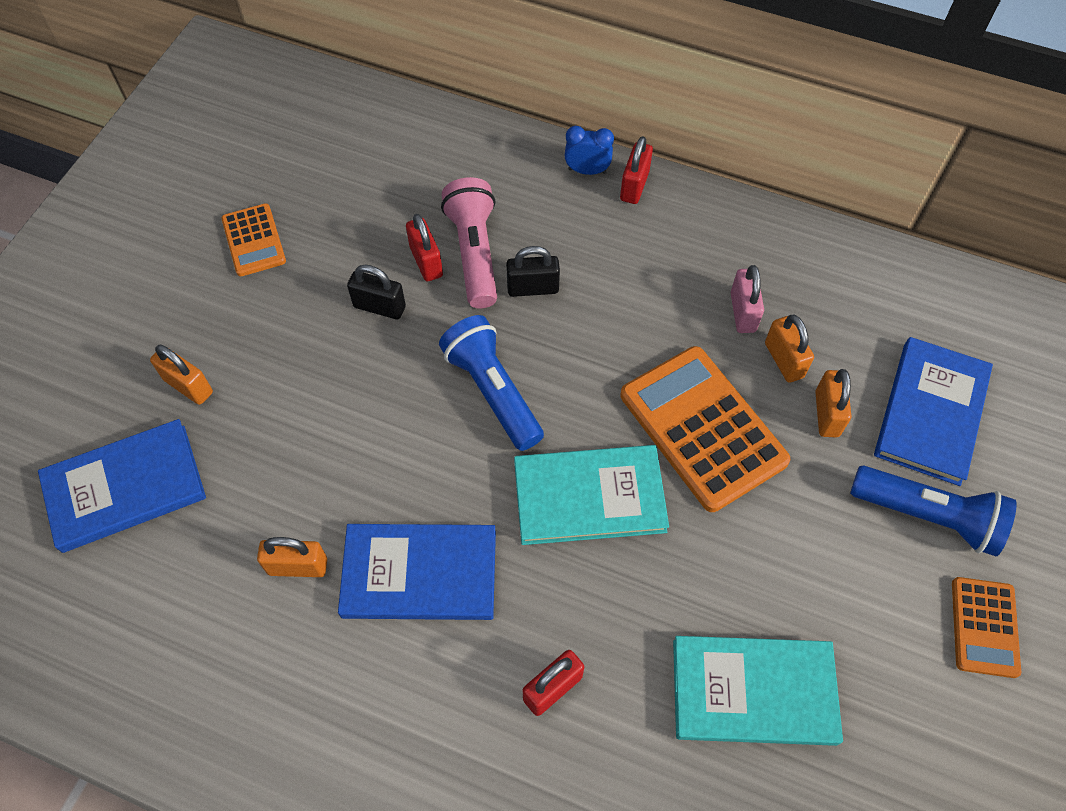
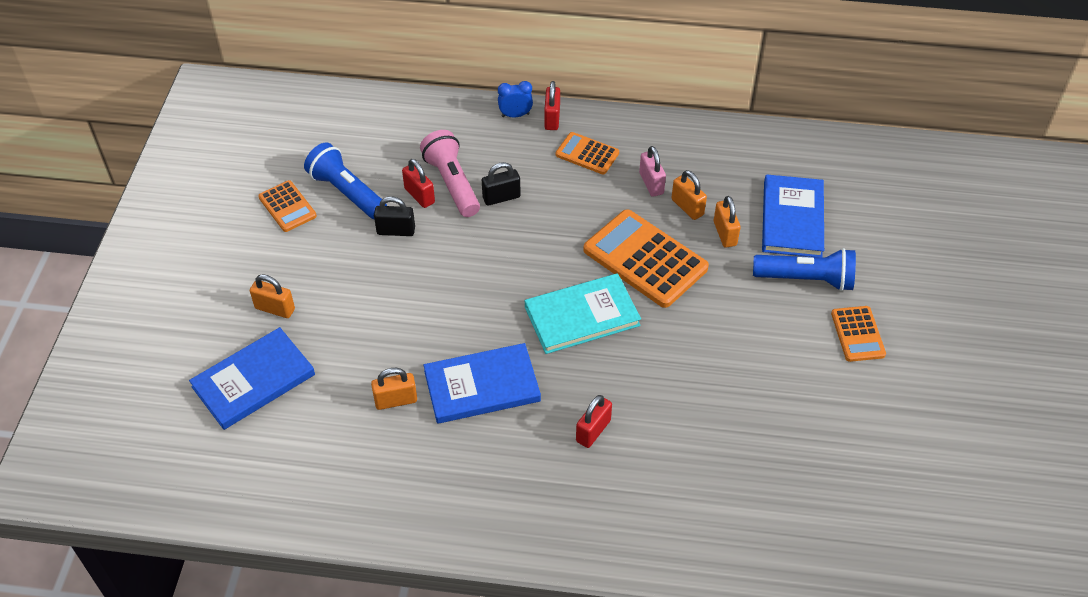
camera: 15 degrees left, 10 degrees down
blue flashlight [439,315,544,451] -> blue flashlight moved to [304,142,387,219]
turquoise book [673,636,843,746] -> none
none -> orange calculator [556,132,619,174]

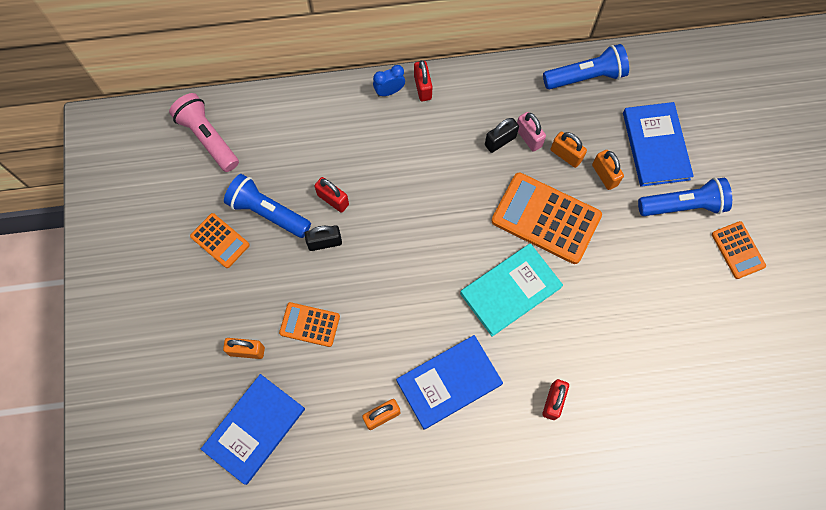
camera: 15 degrees left, 20 degrees up
pink flashlight [420,130,480,217] -> pink flashlight moved to [169,93,239,172]
black padlock [482,162,521,206] -> black padlock moved to [485,118,519,153]
orange calculator [556,132,619,174] -> orange calculator moved to [279,302,340,347]
none -> blue flashlight [543,44,629,89]

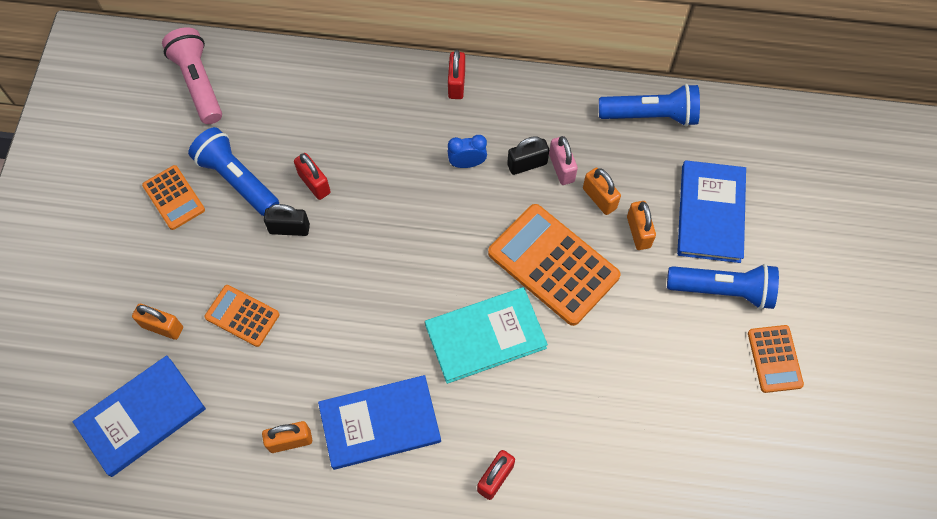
camera: 15 degrees right, 5 degrees down
blue clock [373,65,405,96] -> blue clock moved to [447,135,487,168]

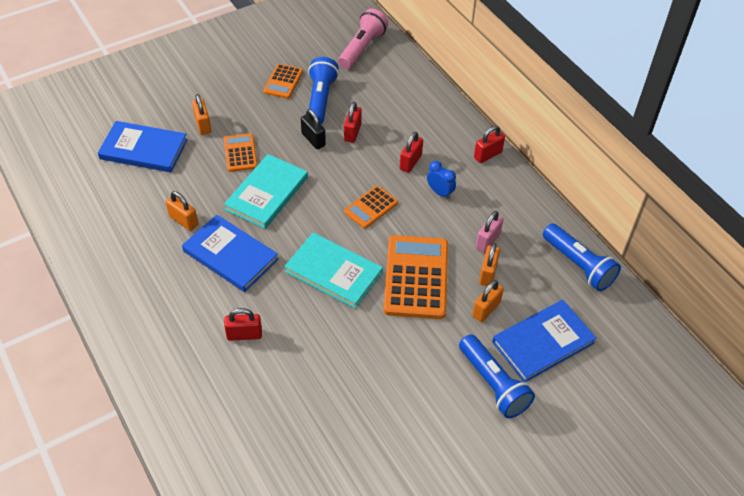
camera: 50 degrees right, 15 degrees down
black padlock [507,136,549,175] -> none
orange calculator [748,325,804,393] -> orange calculator moved to [344,186,398,229]
none -> turquoise book [224,154,308,229]
none -> red padlock [400,132,423,173]

